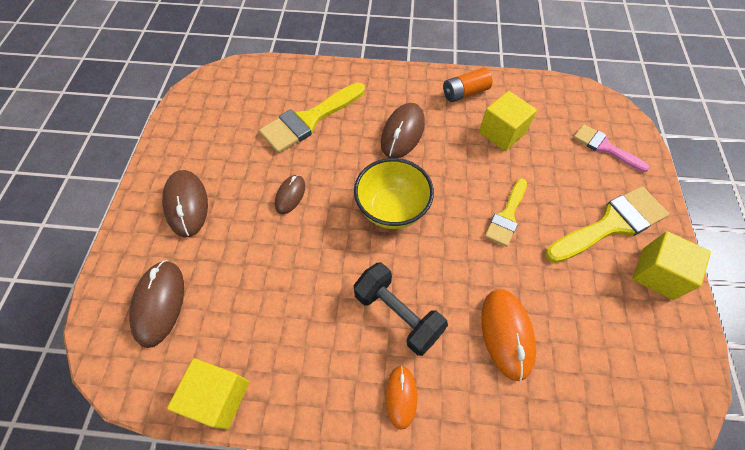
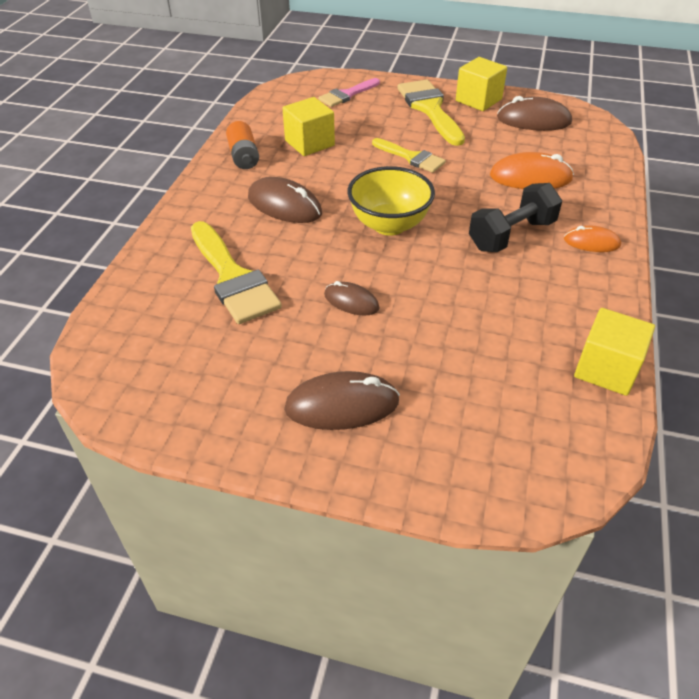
camera: 80 degrees left, 15 degrees down
brown mouse [129,260,184,348] -> brown mouse moved to [497,96,572,131]

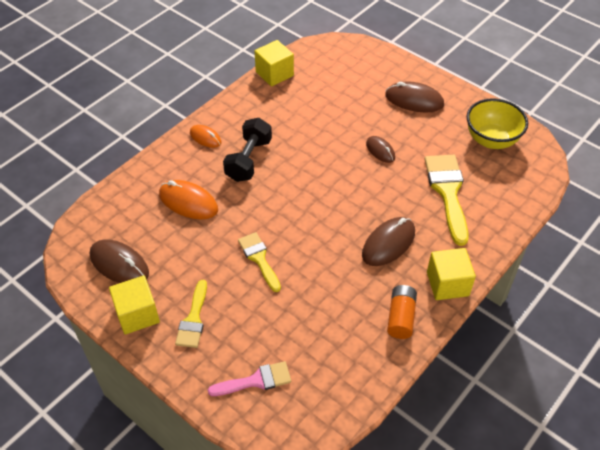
camera: 155 degrees left, 5 degrees up
brown mouse [248,177,322,223] -> brown mouse turned 75 degrees clockwise [362,217,415,266]
yellow cube [282,97,335,156] -> yellow cube moved to [427,248,476,300]
yellow bowl [348,166,435,236] -> yellow bowl moved to [466,98,528,149]
yellow brush [397,80,465,146] -> yellow brush [175,280,207,348], size x0.61
black dumbbell [469,183,562,252] -> black dumbbell turned 60 degrees counterclockwise [223,118,272,182]

